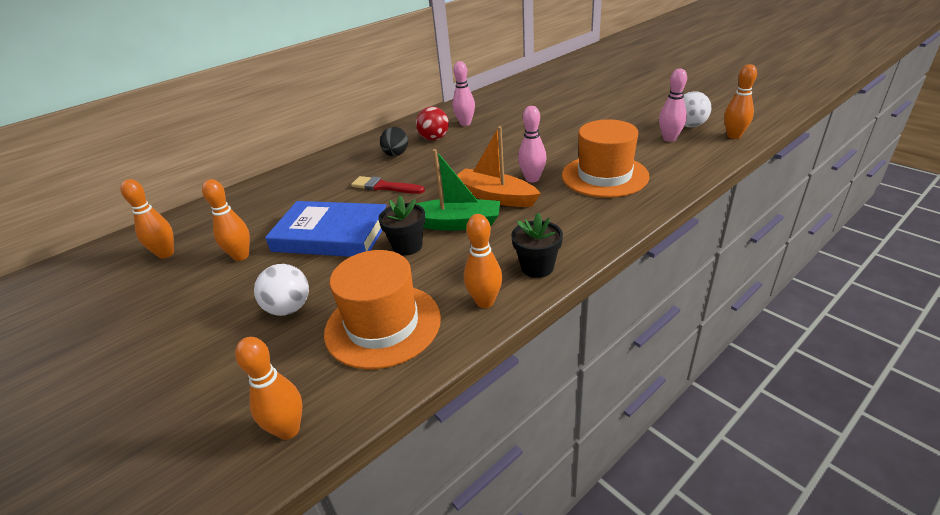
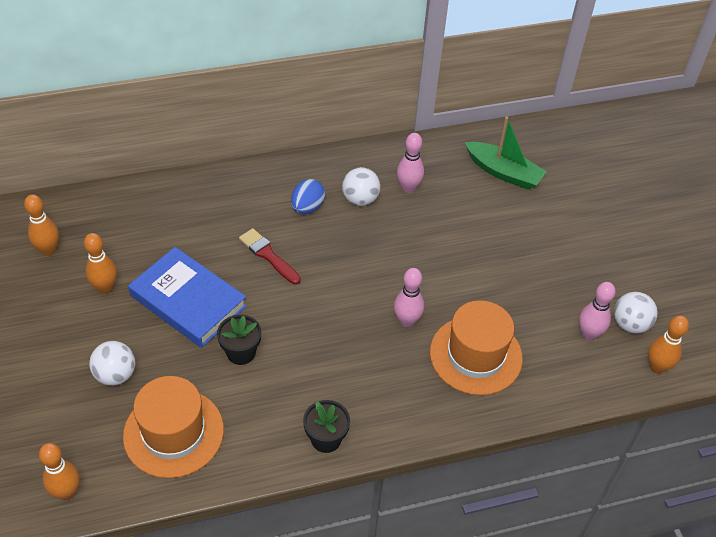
camera: 20 degrees right, 15 degrees up
black egg [380,127,408,156] -> blue egg [291,179,325,214]
red ball [416,107,449,141] -> white ball [342,167,380,206]
green boat [416,149,500,231] -> green boat moved to [465,116,547,190]
orange boat [457,126,541,207] -> none
orange bowling pin [464,214,502,308] -> none

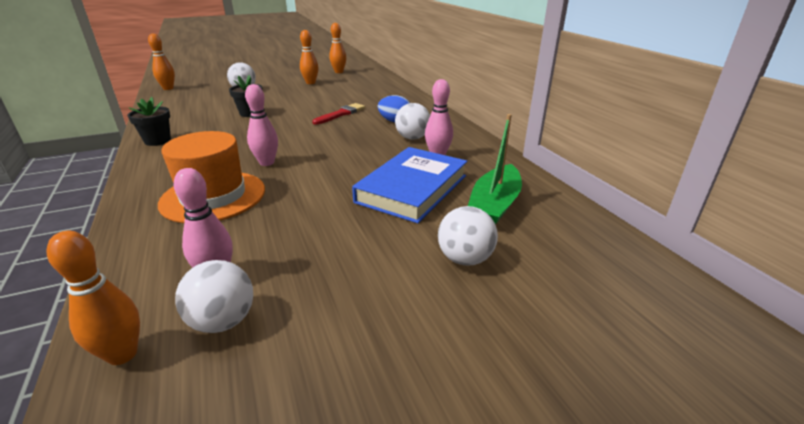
camera: 85 degrees right, 20 degrees down
orange hat [123,376,224,478] -> none
blue book [128,247,247,348] -> blue book moved to [352,147,467,223]
none -> white ball [438,206,498,266]

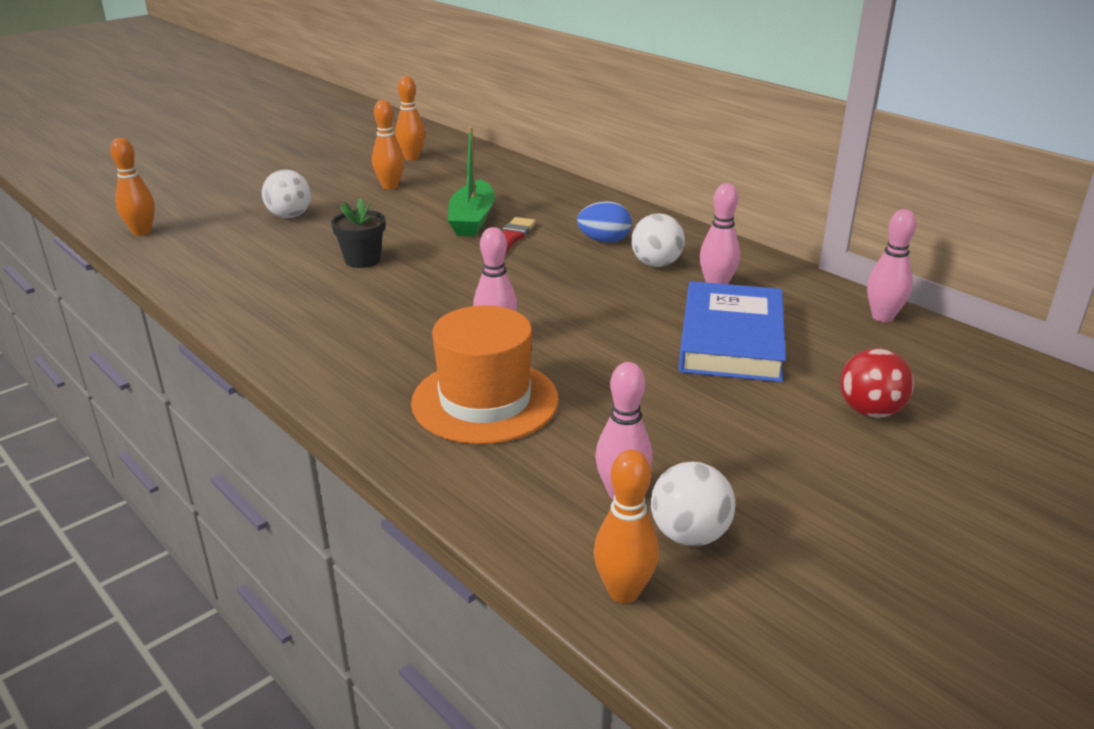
camera: 20 degrees left, 0 degrees up
black flower pot [127,97,171,146] -> none
white ball [438,206,498,266] -> red ball [840,348,914,418]
green boat [468,114,522,225] -> green boat moved to [448,127,495,236]
none -> pink bowling pin [867,209,917,322]

